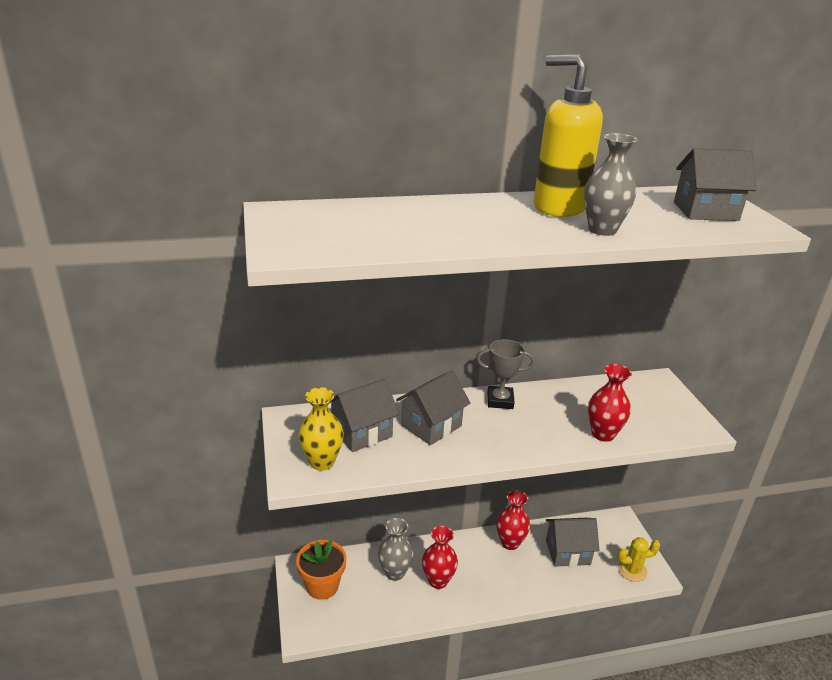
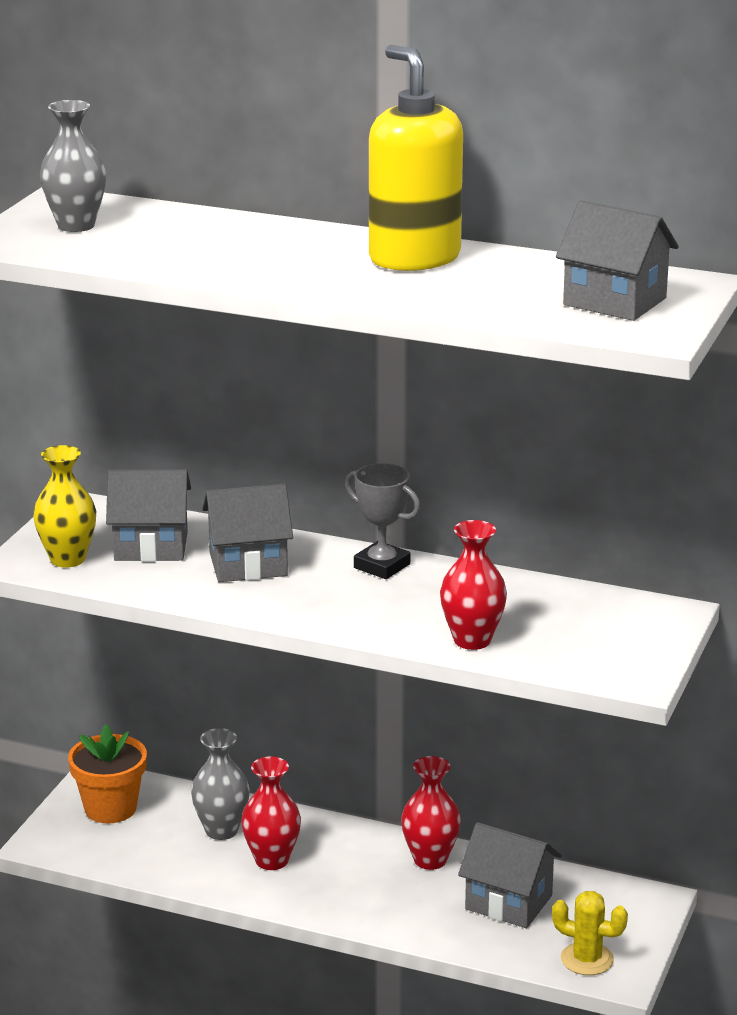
camera: 35 degrees right, 5 degrees down
grey vase [584,133,637,236] -> grey vase moved to [40,100,107,232]

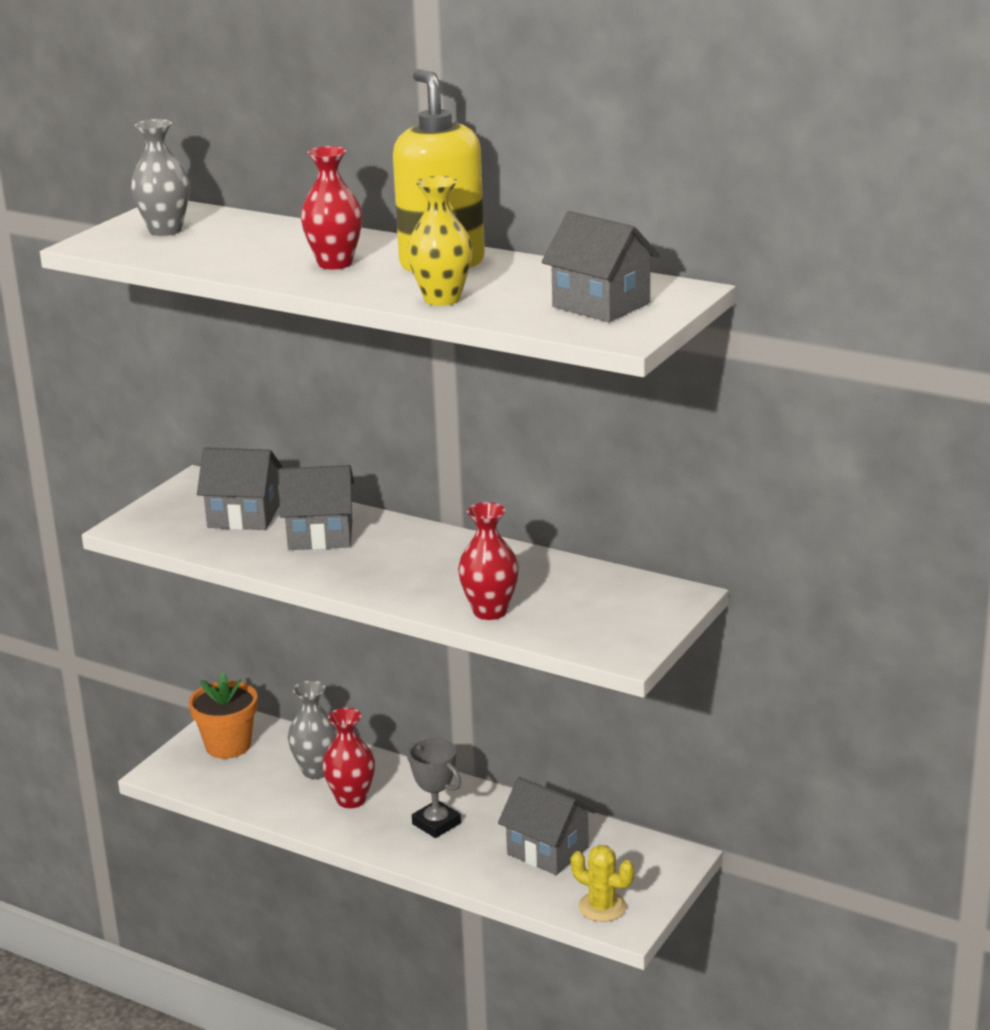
camera: 10 degrees right, 0 degrees up
yellow vase [33,445,96,568] -> yellow vase moved to [407,176,473,306]
grey trophy [345,463,421,579] -> grey trophy moved to [406,738,461,838]
red vase [401,756,461,870] -> red vase moved to [301,146,362,269]

